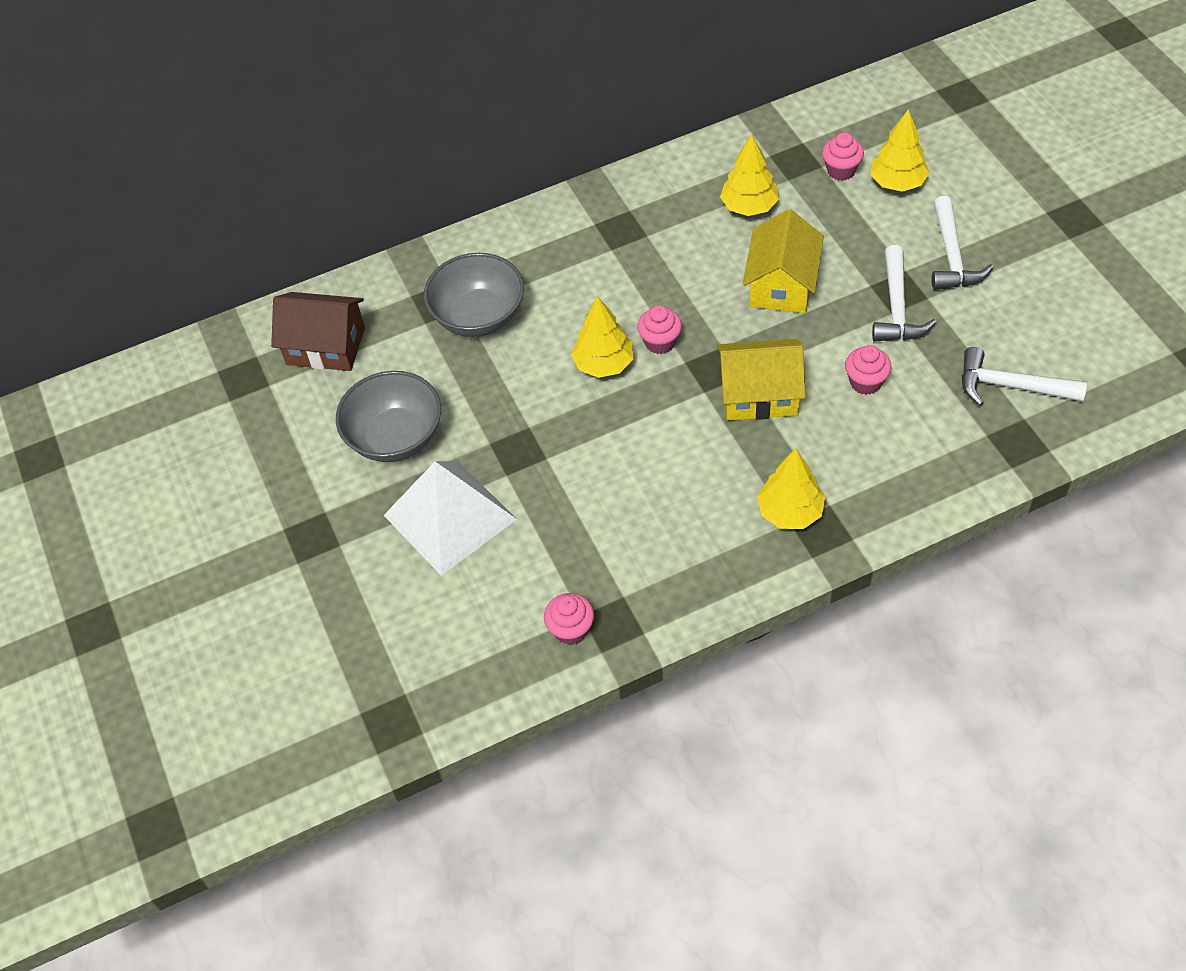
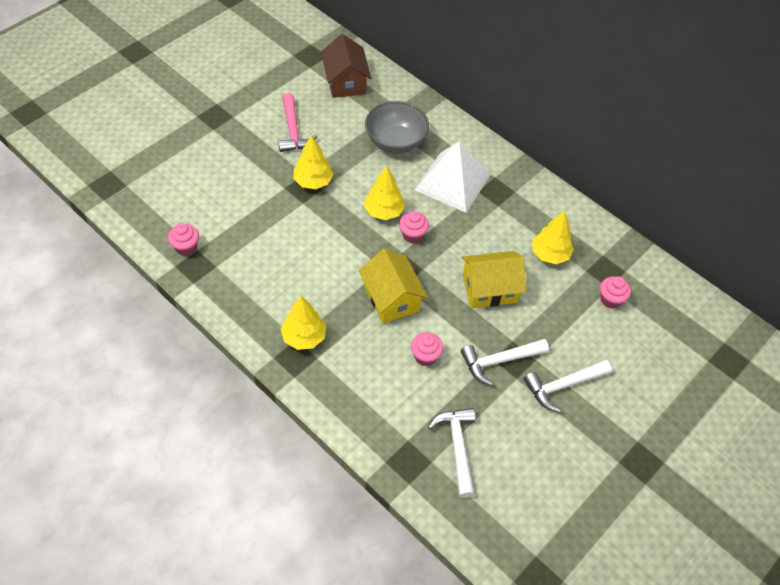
camera: 60 degrees right, 0 degrees up
grey bowl [336,371,441,462] -> pink hammer [278,93,317,152]
white pyramid [384,461,517,576] -> white pyramid moved to [415,141,491,213]
yellow tree [870,109,930,192] -> yellow tree moved to [293,135,334,189]

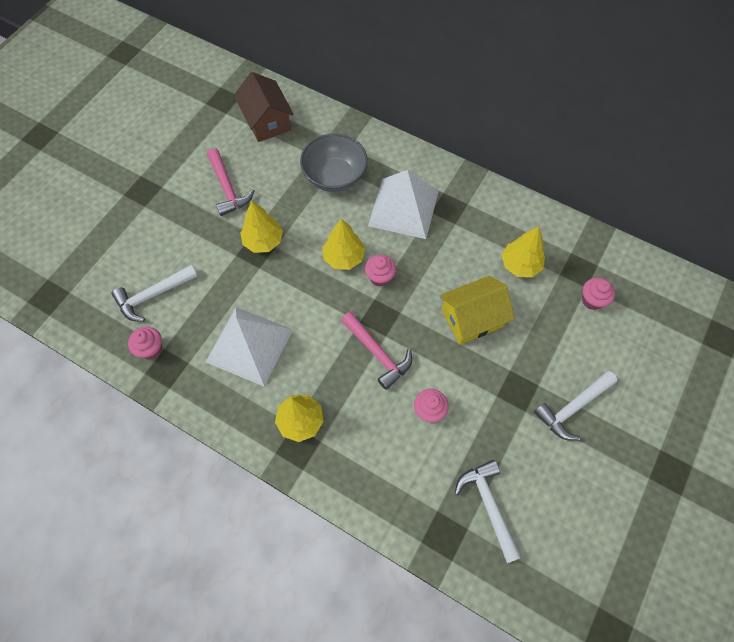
camera: 10 degrees left, 10 degrees up
yellow house [359,249,428,324] -> pink hammer [341,312,412,390]
white hammer [461,339,549,386] -> white hammer moved to [111,265,198,322]
none -> white pyramid [206,307,293,387]

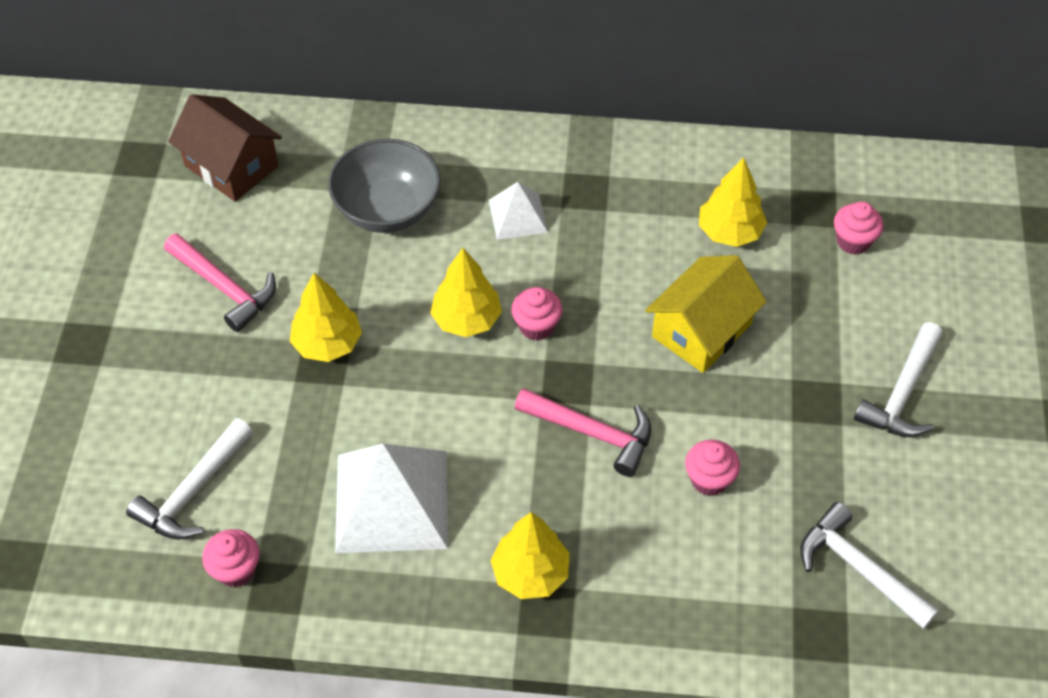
camera: 25 degrees left, 10 degrees down
white pyramid [368,170,439,239] -> white pyramid [488,182,548,240], size x0.53

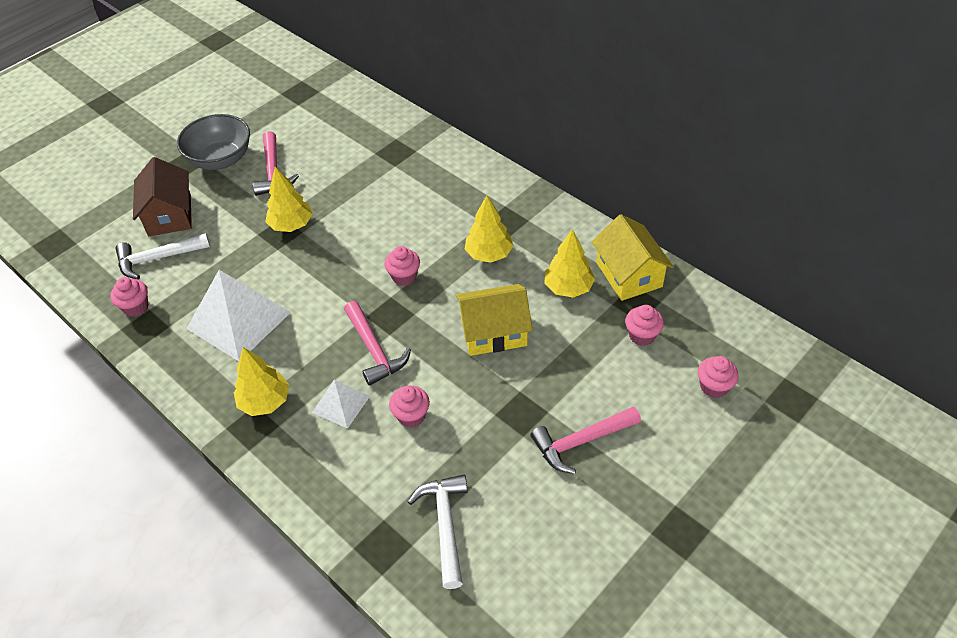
camera: 40 degrees right, 5 degrees down
brown house [168,94,282,202] -> brown house moved to [133,157,192,236]
grey bowl [328,139,441,233] -> grey bowl moved to [177,114,250,170]
yellow tree [430,248,502,337] -> yellow tree moved to [465,195,514,263]
white pyramid [488,182,548,240] -> white pyramid moved to [312,380,370,429]
white hammer [854,322,943,437] -> pink hammer [530,406,641,474]
none -> yellow house [592,214,674,301]
none -> pink cupcake [698,356,739,398]

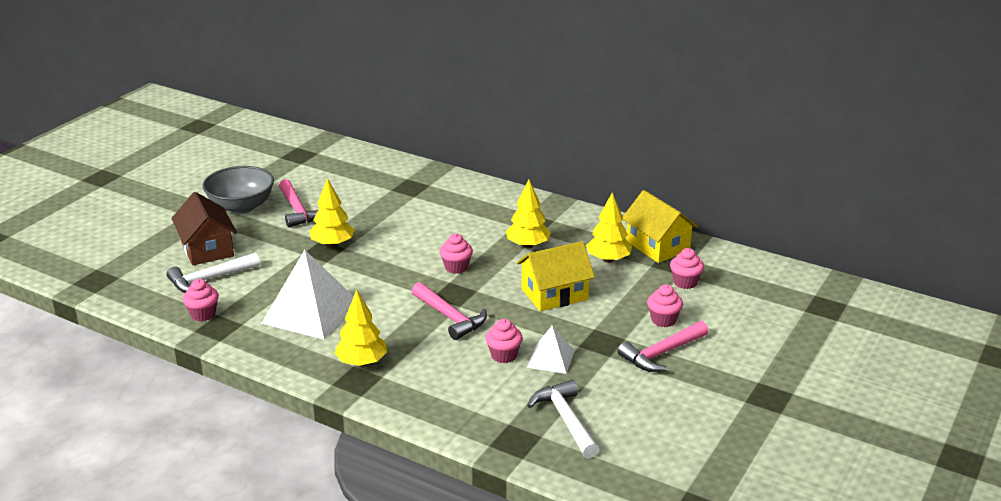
camera: 15 degrees left, 20 degrees down
white pyramid [312,380,370,429] -> white pyramid moved to [527,326,575,374]
pink cupcake [698,356,739,398] -> pink cupcake moved to [647,284,683,327]

